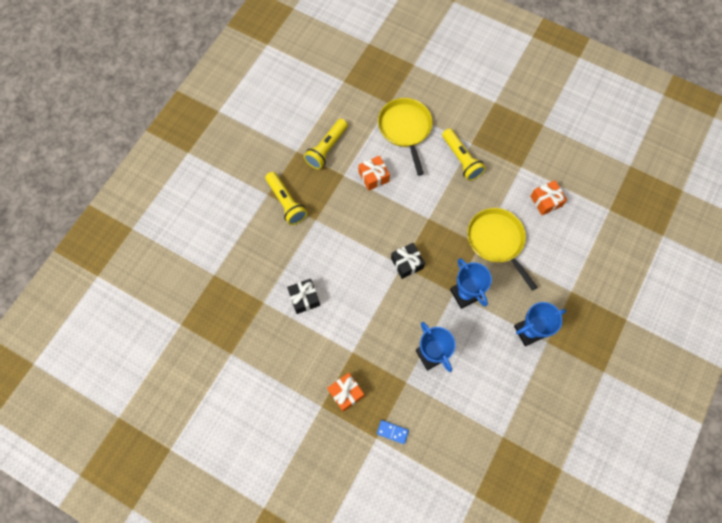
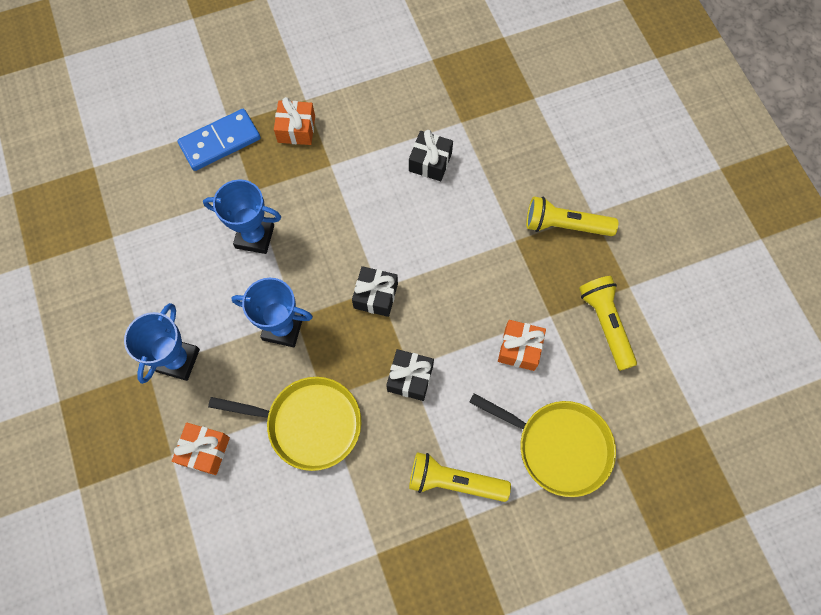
camera: 130 degrees right, 0 degrees up
blue domino [377,420,409,444] -> blue domino [177,109,261,171], size x1.98
orange gift [530,180,567,215] -> orange gift moved to [172,423,230,475]
none -> black gift [386,349,434,401]

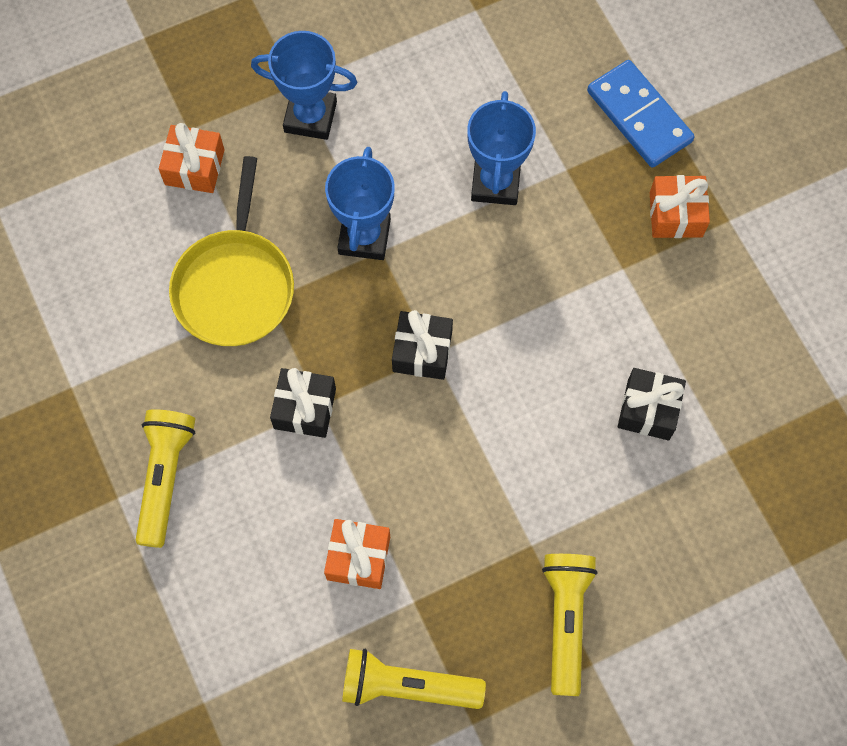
camera: 85 degrees right, 0 degrees up
yellow pan [469,393,616,497] -> none
yellow flashlight [579,276,637,371] -> yellow flashlight turned 150 degrees counterclockwise [342,649,486,709]

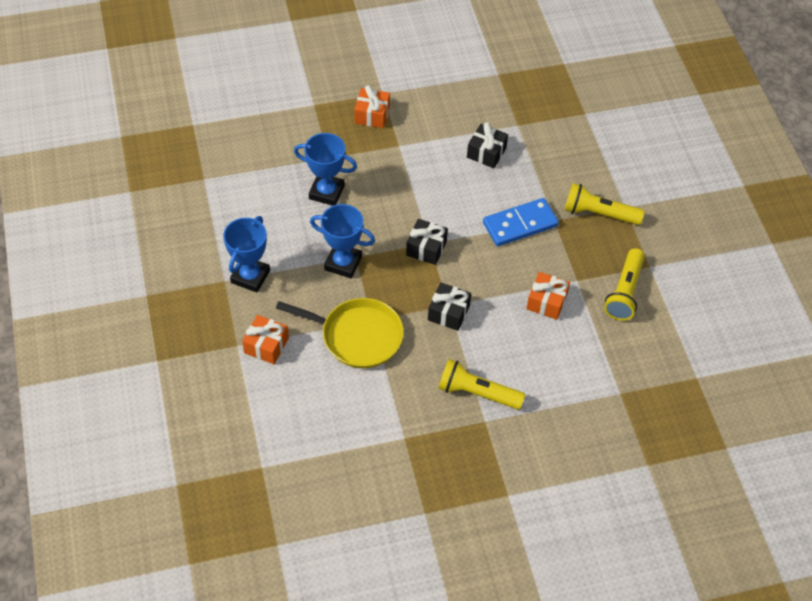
camera: 80 degrees left, 15 degrees down
blue domino [587,60,695,168] -> blue domino moved to [483,198,559,246]

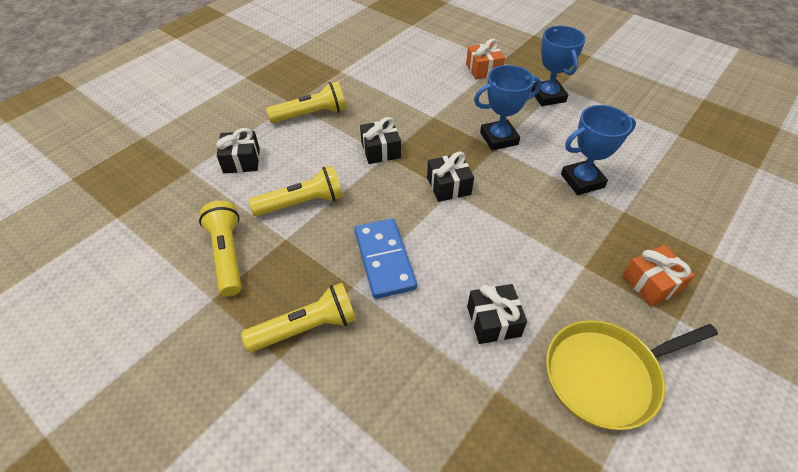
camera: 145 degrees right, 5 degrees down
yellow pan [276,298,404,368] -> yellow pan moved to [546,320,718,430]
blue domino [483,198,559,246] -> blue domino turned 45 degrees counterclockwise [354,218,417,299]
orange gift [526,272,570,320] -> yellow flashlight [248,166,343,216]
none -> black gift [216,128,260,174]

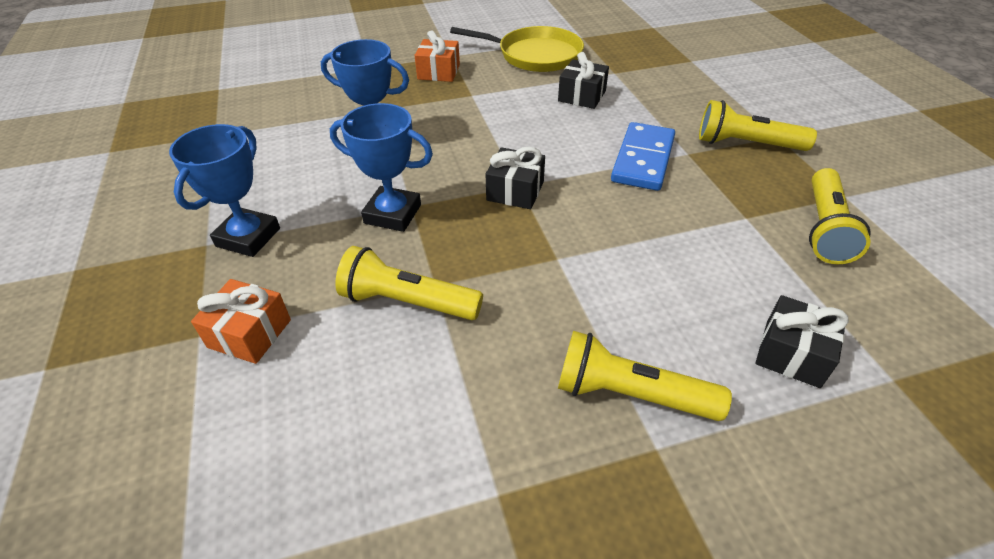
camera: 145 degrees left, 5 degrees down
yellow flashlight [248,166,343,216] -> yellow flashlight moved to [335,246,483,320]
black gift [360,117,401,164] -> none

